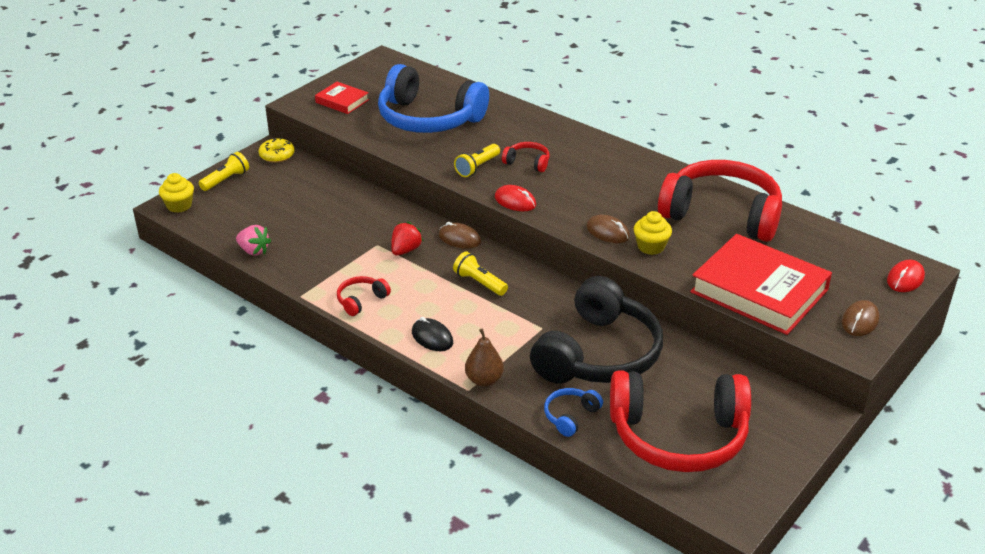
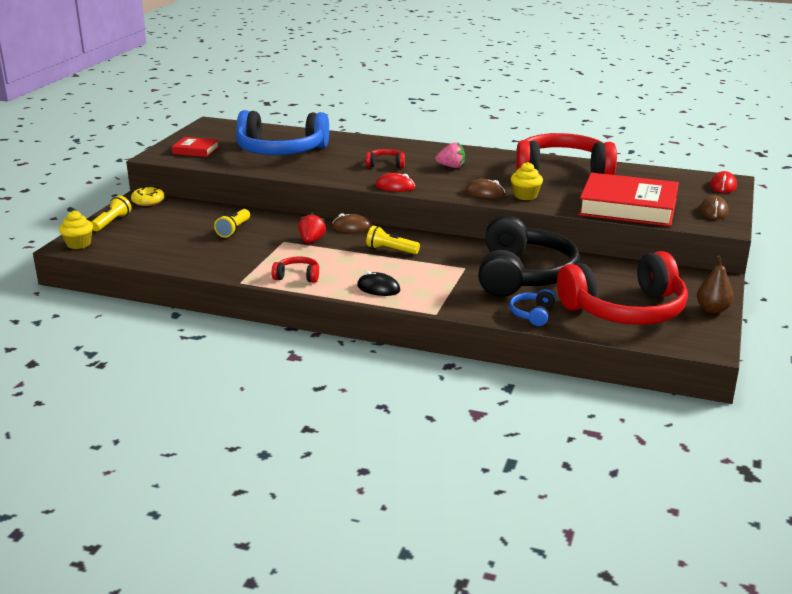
camera: 20 degrees left, 10 degrees down
pink strawberry [236,225,271,256] -> pink strawberry moved to [435,142,465,168]
red headphones [337,276,391,316] -> red headphones turned 75 degrees clockwise [272,257,319,283]
yellow flashlight [454,144,500,177] -> yellow flashlight moved to [214,209,250,238]
brown pear [465,328,504,387] -> brown pear moved to [697,256,734,314]

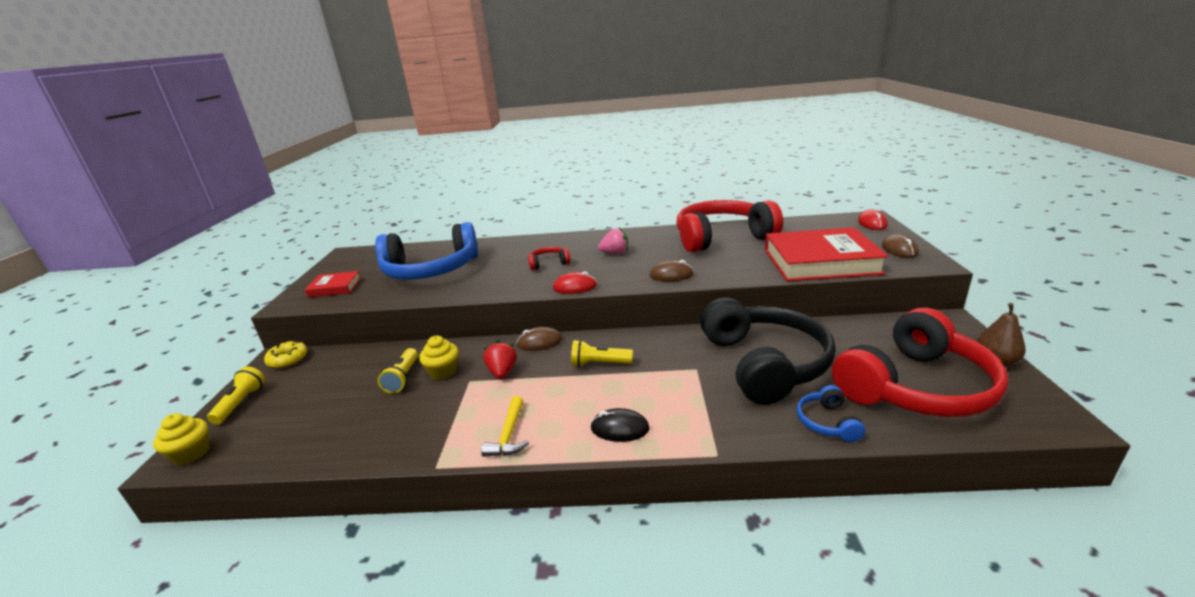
camera: 15 degrees left, 0 degrees up
red headphones [272,257,319,283] -> yellow hammer [481,396,529,457]
yellow cupcake [511,162,543,200] -> yellow cupcake moved to [419,336,458,380]

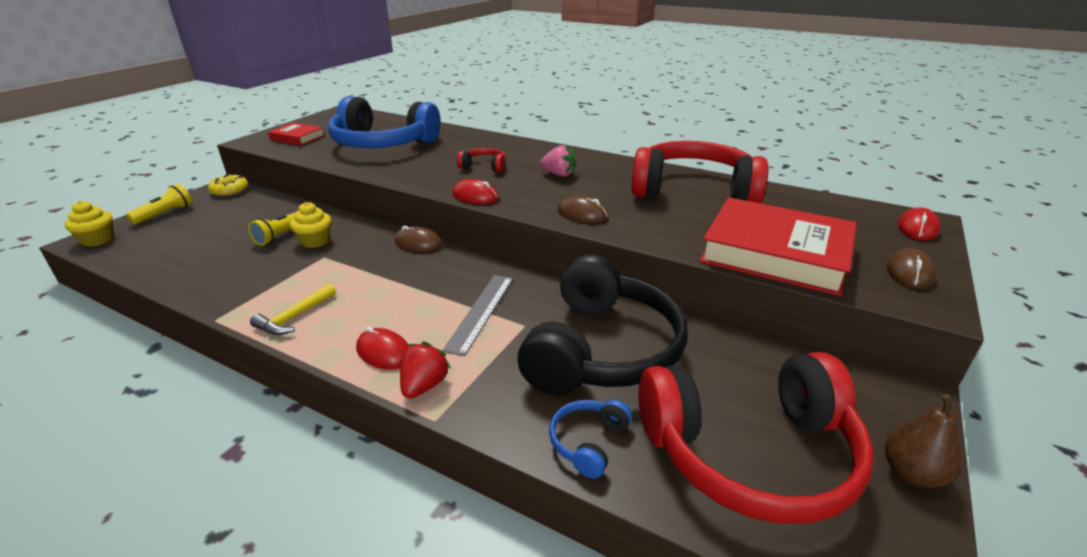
camera: 25 degrees right, 5 degrees up
red strawberry [483,340,517,379] -> red strawberry moved to [400,342,451,399]
yellow flashlight [571,340,633,367] -> none
black mouse [590,408,650,442] -> red mouse [356,326,410,370]
none -> grey ruler [442,275,513,356]

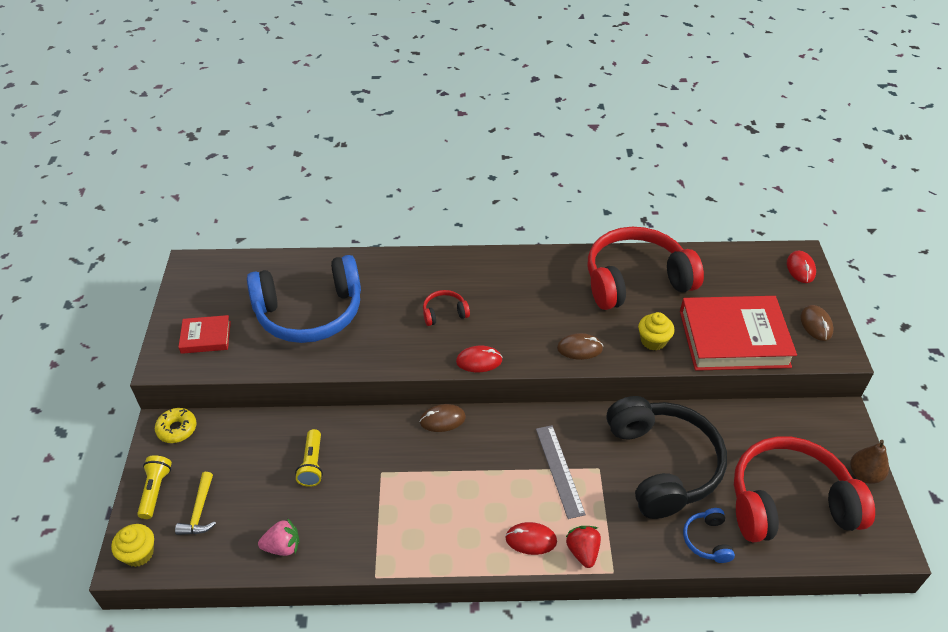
camera: 30 degrees left, 15 degrees up
yellow hammer [250,283,336,335] -> yellow hammer moved to [175,472,216,535]
yellow cupcake [290,202,331,248] -> yellow cupcake moved to [638,312,675,351]
pink strawberry [540,145,576,177] -> pink strawberry moved to [258,519,300,556]
red headphones [638,352,874,524] -> red headphones turned 150 degrees counterclockwise [734,437,875,543]

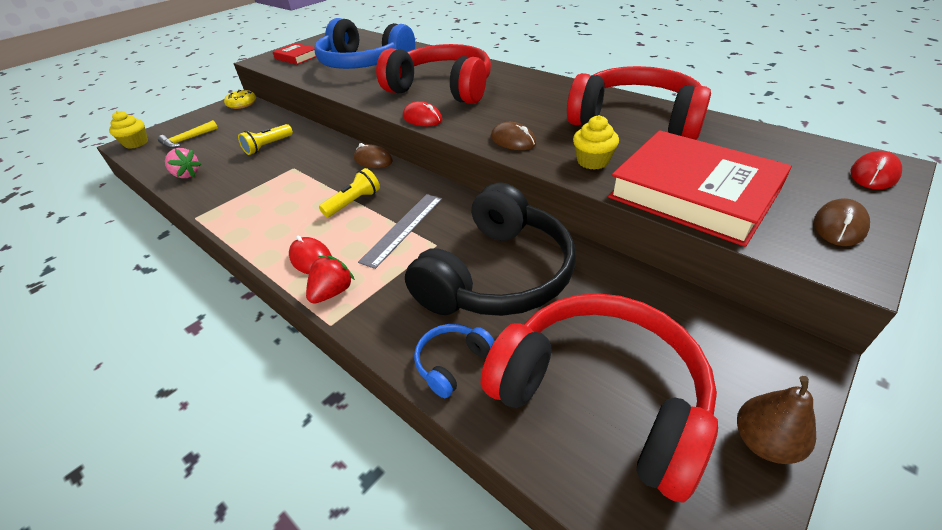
camera: 45 degrees right, 5 degrees down
yellow flashlight [137,455,172,519] -> yellow flashlight moved to [319,168,380,217]
red headphones [423,290,470,326] -> red headphones [376,44,491,104], size x2.43

